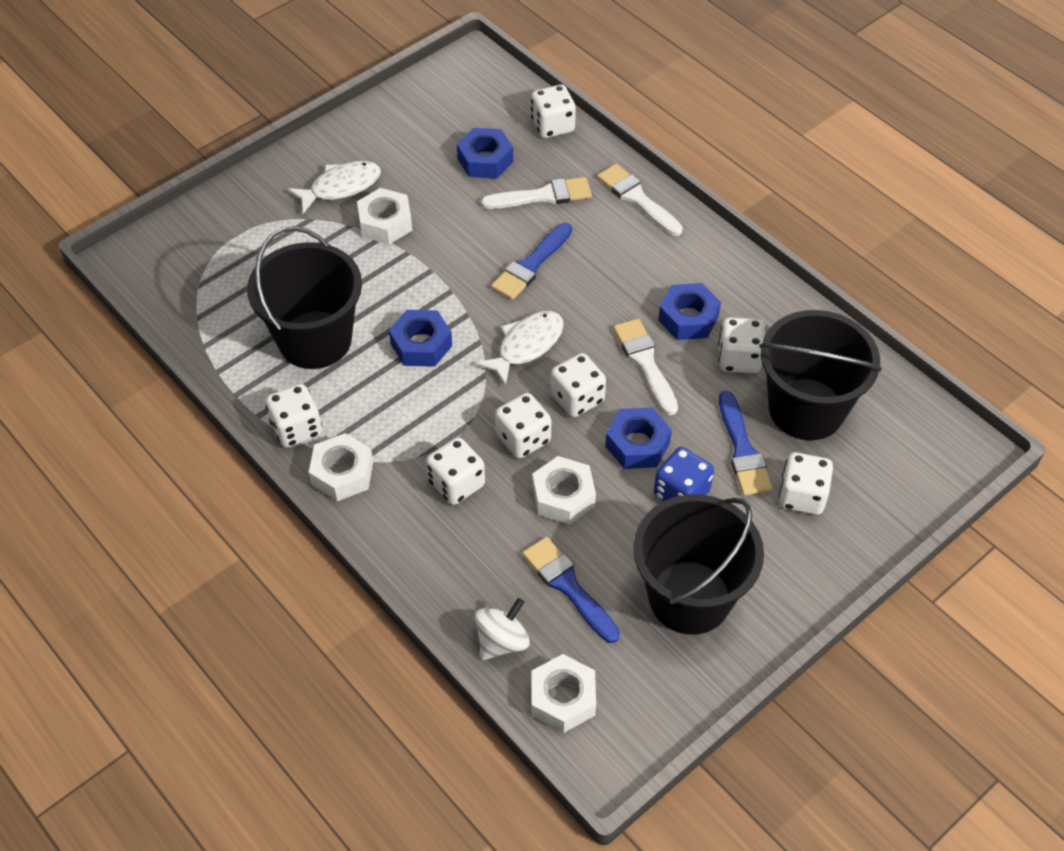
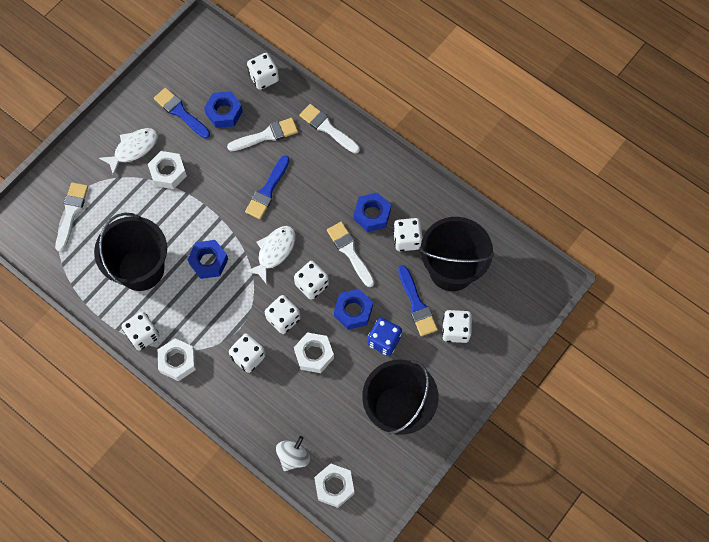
camera: 10 degrees left, 15 degrees up
blue brush [522,537,620,643] -> blue brush moved to [154,88,210,139]
none -> white brush [55,182,88,252]

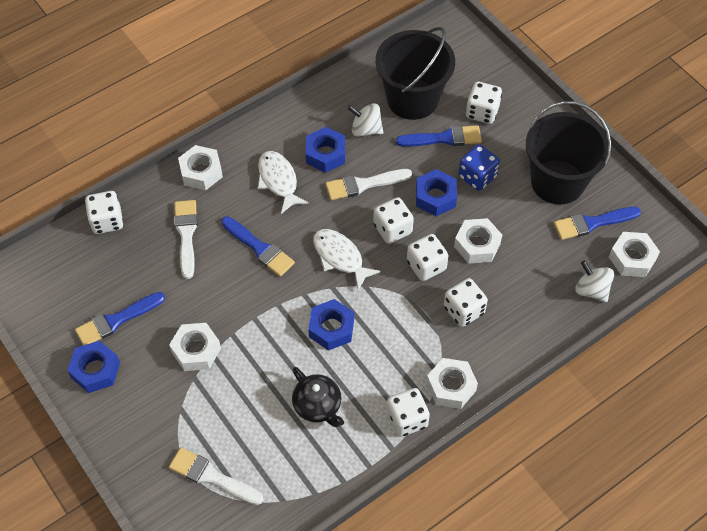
camera: 75 degrees left, 10 degrees down
black bucket [94,213,167,291] -> black teapot [292,367,344,427]
white fish [99,128,158,176] -> white fish moved to [258,151,309,214]
blue nut [204,91,243,128] -> blue nut moved to [67,341,120,393]
white brush [299,104,360,154] -> white nut [178,145,223,190]
white dice [393,218,423,251] -> white spinning top [348,103,384,137]
none -> blue brush [554,207,641,240]

